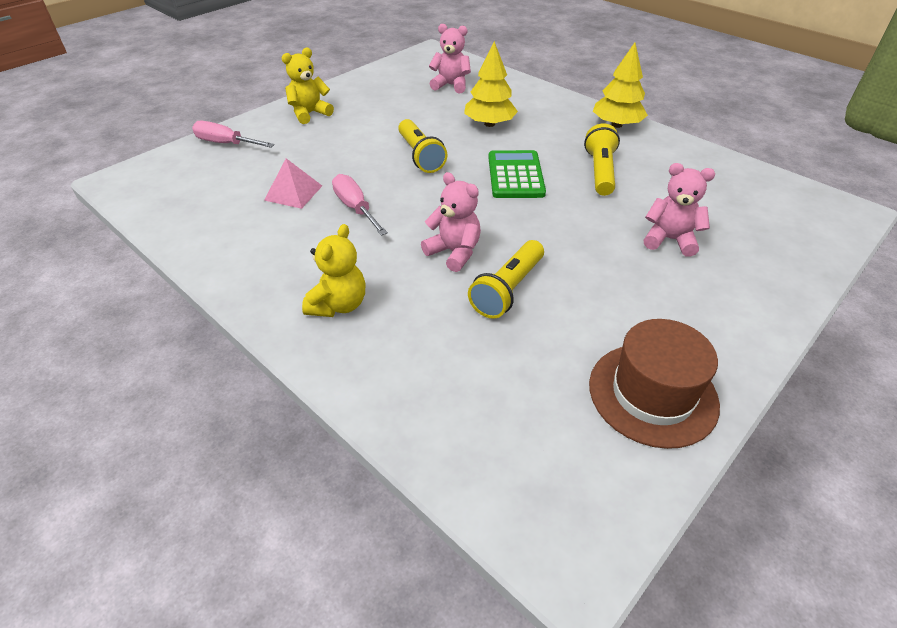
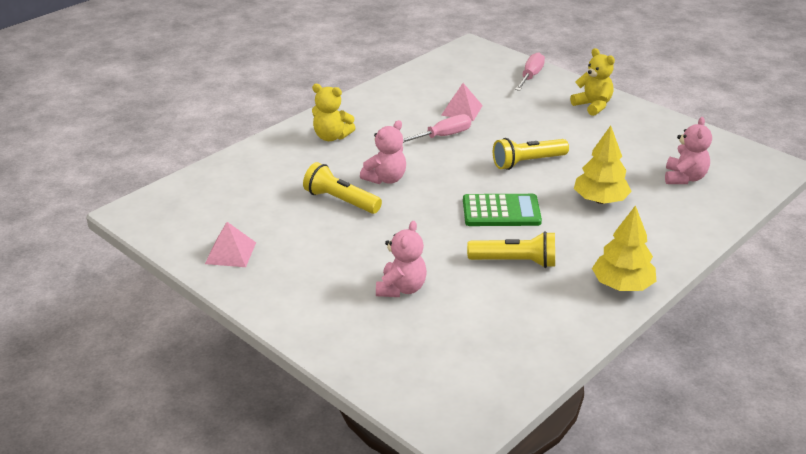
camera: 90 degrees right, 10 degrees down
brown hat [589,319,720,449] -> pink pyramid [205,222,256,267]

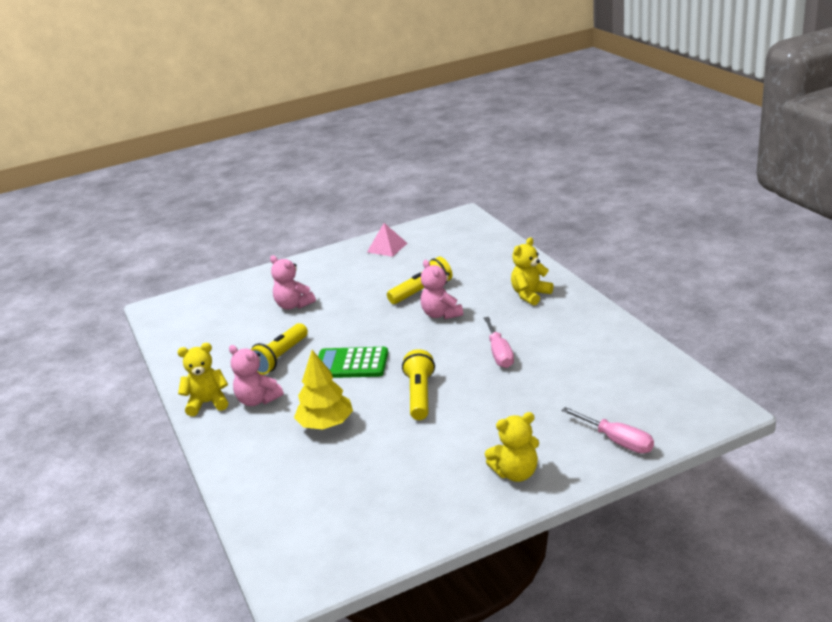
camera: 115 degrees right, 5 degrees down
pink pyramid [441,83,483,121] -> none
green calculator [463,194,542,226] -> green calculator turned 75 degrees clockwise [318,347,388,378]
yellow tree [592,205,657,291] -> yellow teddy bear [177,343,228,416]
pink teddy bear [665,117,712,184] -> pink teddy bear moved to [229,345,284,406]

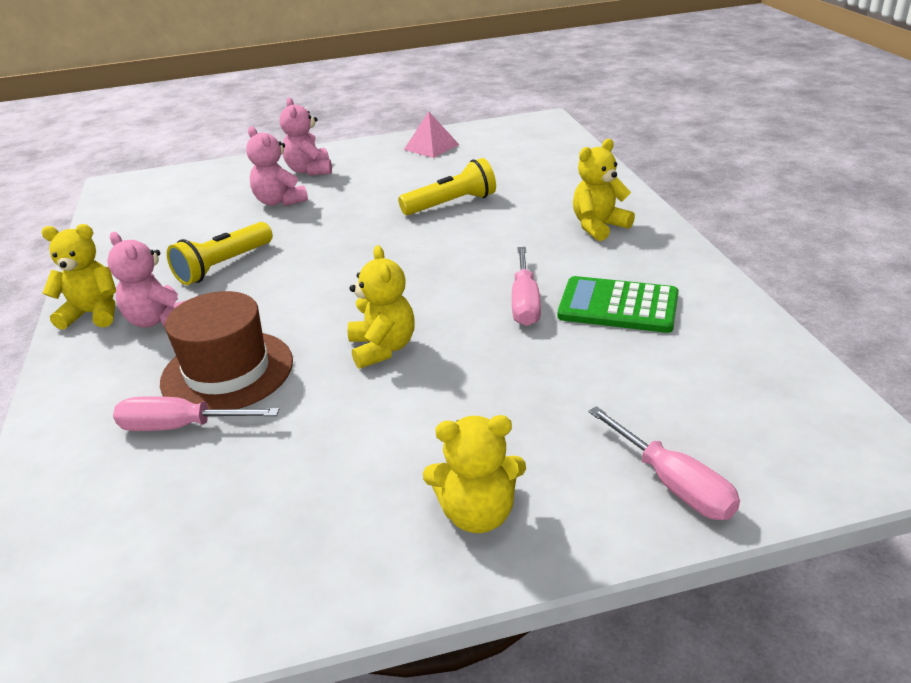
camera: 10 degrees right, 5 degrees up
yellow tree [294,350,353,430] -> brown hat [160,291,293,409]
green calculator [318,347,388,378] -> green calculator moved to [558,276,679,333]
yellow flashlight [402,349,435,420] -> yellow teddy bear [348,245,415,369]
pink teddy bear [421,260,463,319] -> pink teddy bear moved to [280,98,332,176]
none -> pink screwdriver [113,396,279,431]

